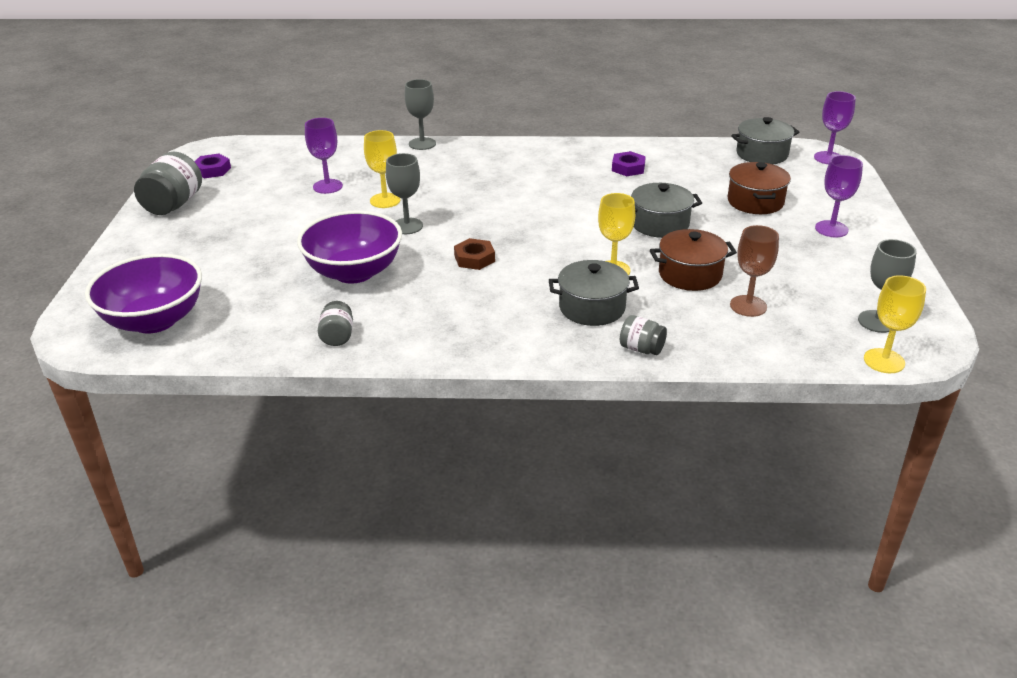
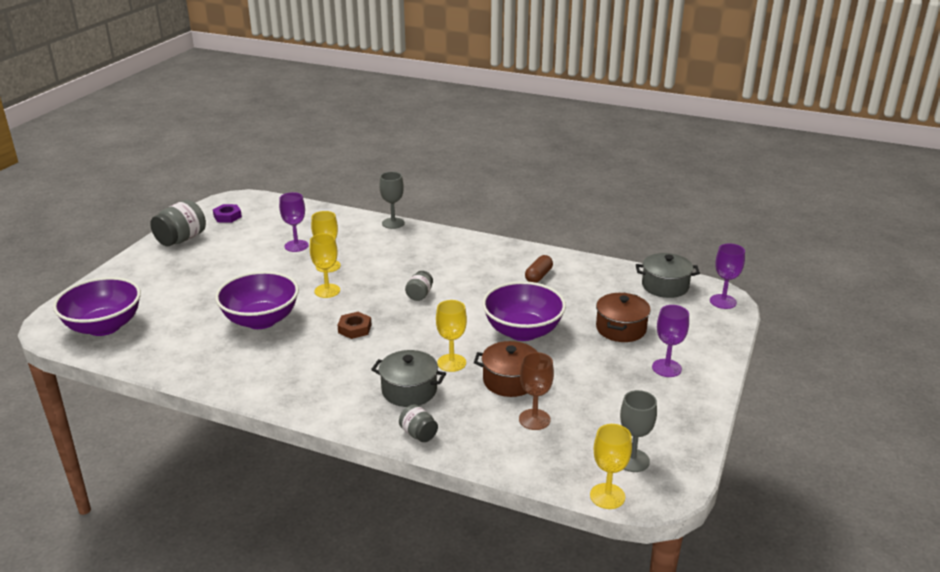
camera: 20 degrees right, 5 degrees down
grey jar [318,301,353,346] -> grey jar moved to [405,271,433,301]
grey goblet [386,153,423,234] -> yellow goblet [310,234,340,298]
purple nut [612,151,646,176] -> brown capsule [525,255,553,283]
grey pot [631,183,702,238] -> purple bowl [482,281,566,341]

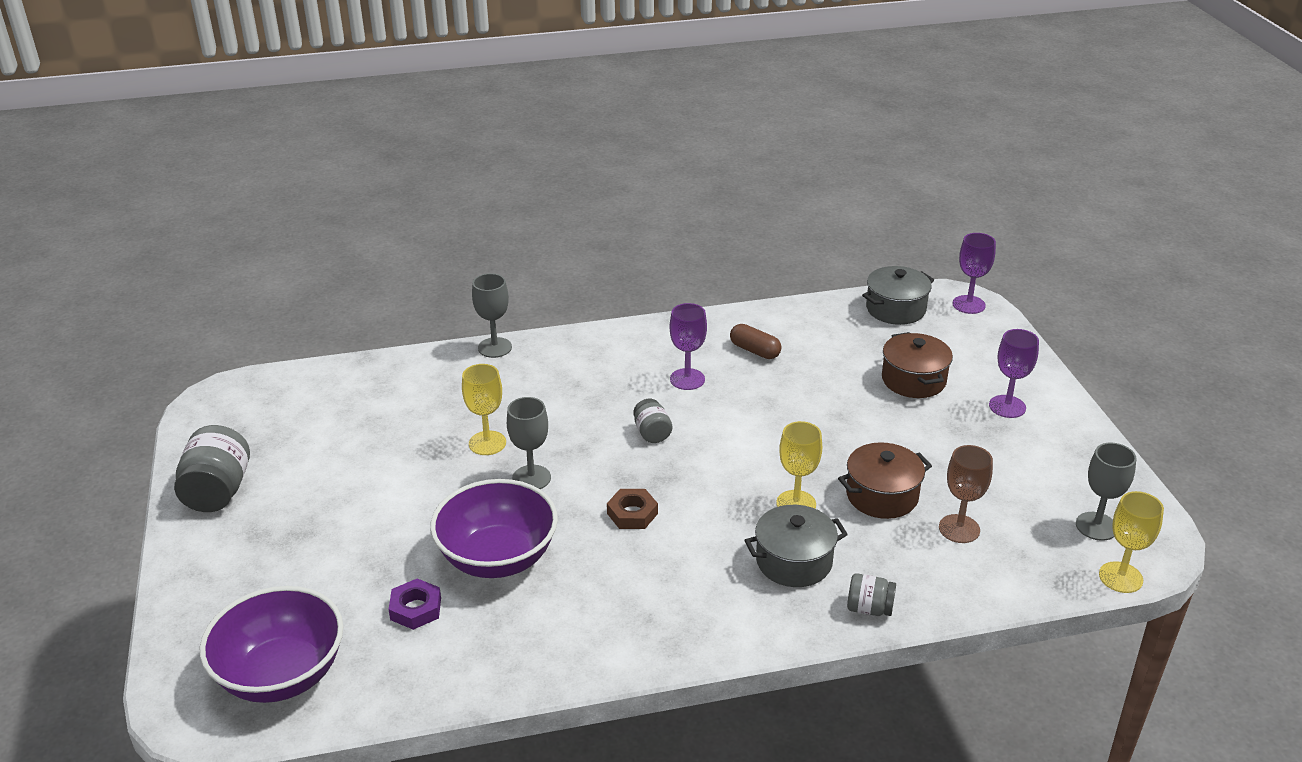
camera: 35 degrees left, 5 degrees up
purple nut [213,204,242,223] -> purple nut moved to [388,579,441,630]
purple goblet [279,192,308,252] -> purple goblet moved to [670,303,707,390]
yellow goblet [310,234,340,298] -> grey goblet [507,397,551,489]
purple bowl [482,281,566,341] -> none
brown capsule [525,255,553,283] -> brown capsule turned 45 degrees counterclockwise [730,324,781,359]

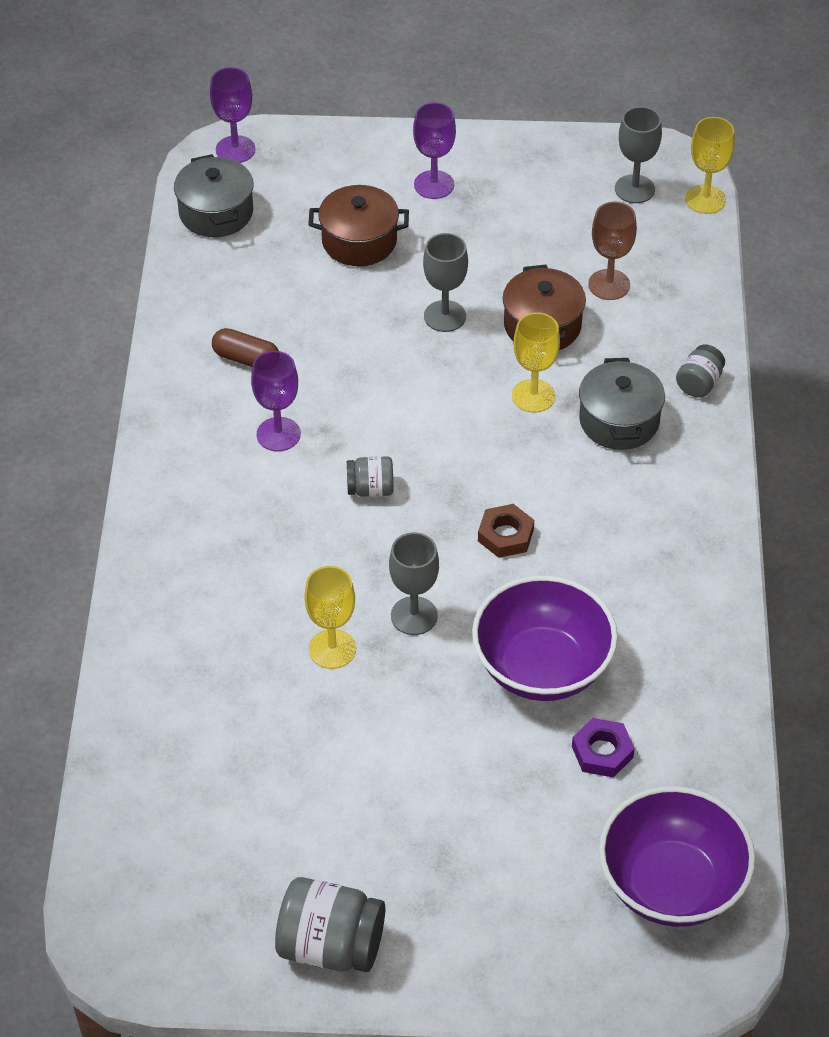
camera: 75 degrees left, 15 degrees up
grey goblet [472,273,512,358] -> grey goblet moved to [423,233,468,332]
brown capsule [730,324,781,359] -> brown capsule turned 60 degrees clockwise [212,328,279,367]

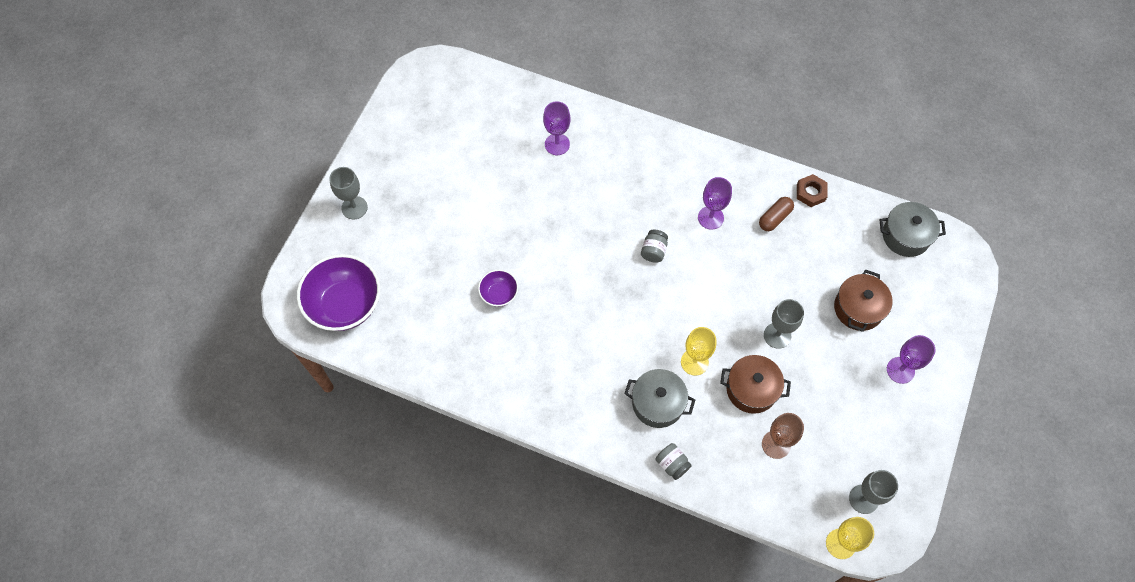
camera: 110 degrees right, 15 degrees up
purple goblet [210,67,255,163] -> purple goblet moved to [543,102,570,155]
grey jar [275,877,385,972] -> none
yellow goblet [304,566,356,669] -> none
grey goblet [389,532,439,635] -> grey goblet moved to [329,167,368,219]
purple bowl [472,575,618,701] -> purple bowl [478,269,518,307], size x0.49
brown nut [478,504,534,558] -> brown nut moved to [797,174,827,207]
purple nut [572,718,635,778] -> none

